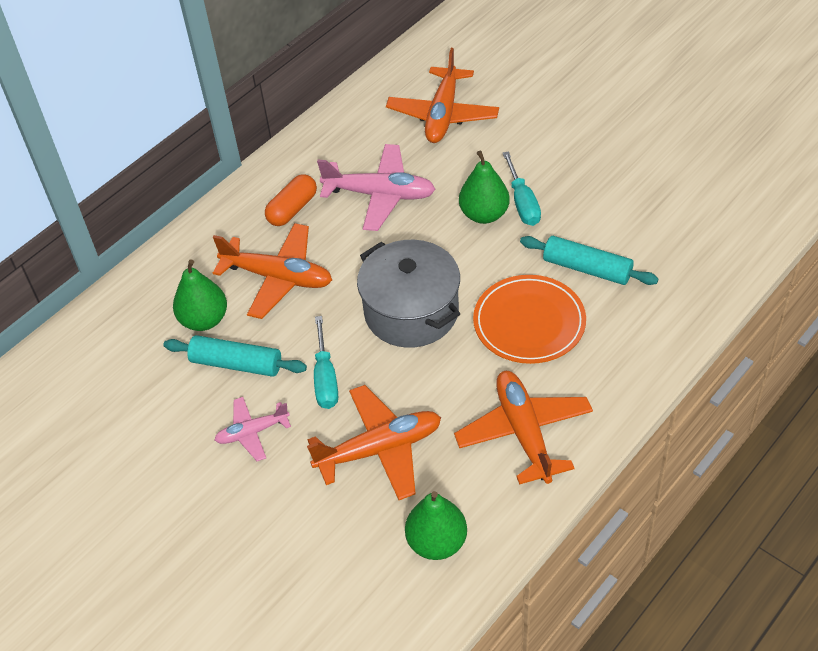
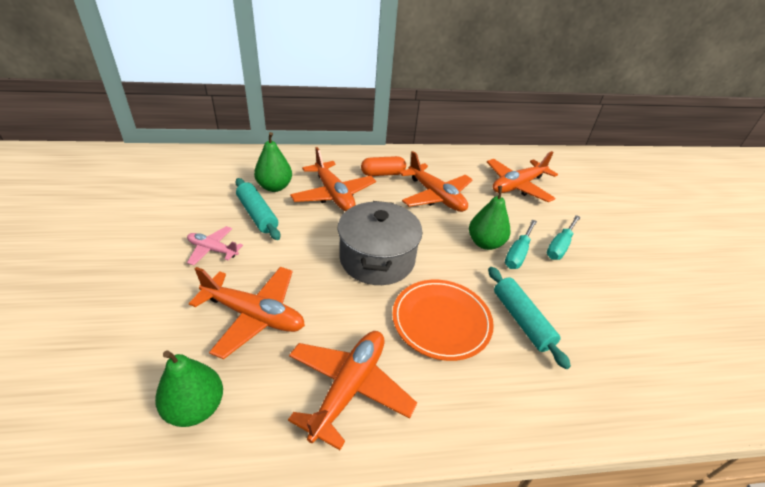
camera: 35 degrees right, 10 degrees down
turquoise screwdriver [314,316,338,409] -> turquoise screwdriver moved to [547,215,580,260]
pink plane [317,144,436,231] -> orange plane [399,151,473,212]

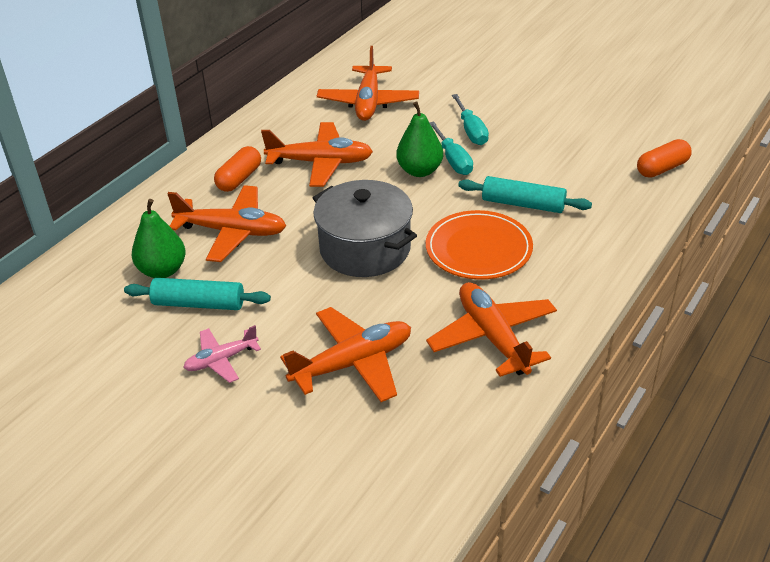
camera: 45 degrees left, 0 degrees up
green pear [155,351,223,427] -> none
none -> orange capsule [637,139,692,178]

